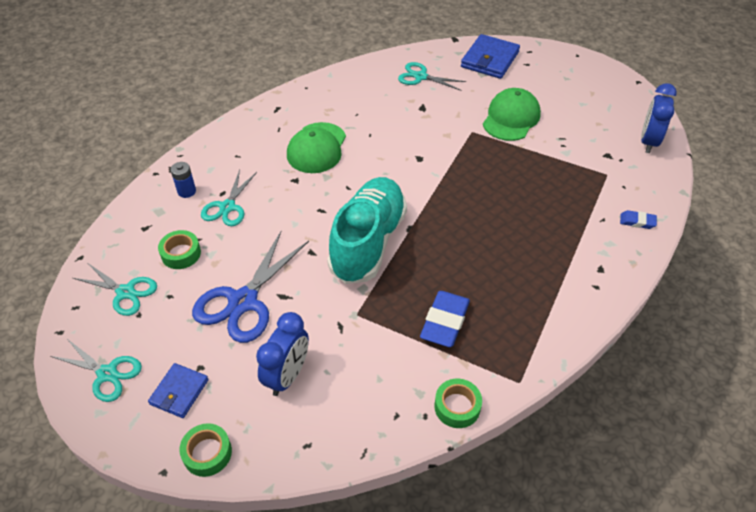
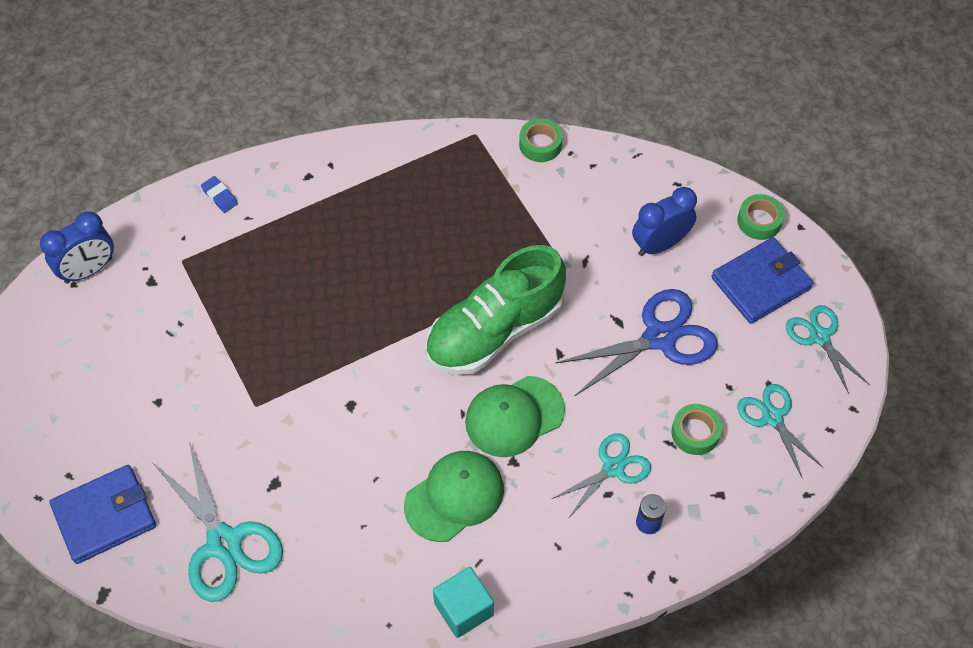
camera: 145 degrees left, 10 degrees up
blue wallet [148,363,208,418] -> blue wallet [711,237,813,324], size x1.64
turquoise shoe [327,177,407,284] -> green shoe [425,245,566,375]
turquoise scissors [398,62,466,91] -> turquoise scissors [152,442,283,602], size x1.61
blue eraser [420,291,470,347] -> none
green cap [483,88,541,141] -> green cap moved to [465,376,565,457]
none -> turquoise cube [433,567,494,638]

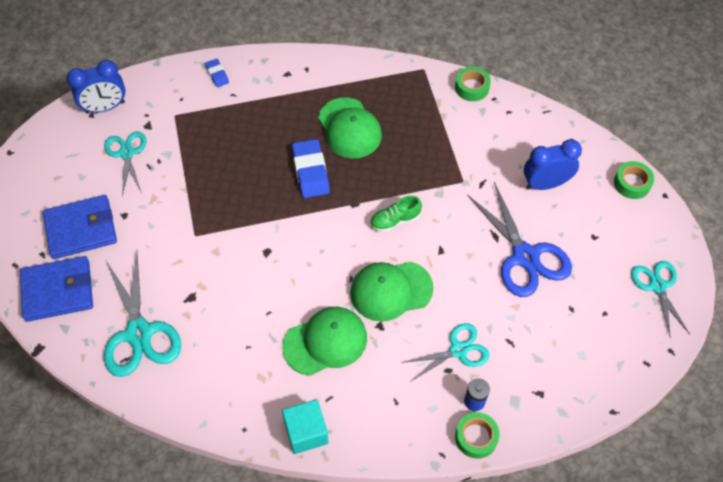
camera: 15 degrees right, 0 degrees up
green shoe [425,245,566,375] -> green shoe [370,196,422,232], size x0.42
blue scissors [556,289,718,396] -> blue scissors turned 75 degrees clockwise [467,182,572,297]
green tape [671,404,722,455] -> green tape moved to [455,412,500,459]
blue wallet [711,237,813,324] -> blue wallet moved to [43,195,117,259]
turquoise scissors [737,384,824,477] -> turquoise scissors moved to [104,131,147,196]
none -> blue eraser [292,139,330,198]
none -> green cap [318,97,382,159]

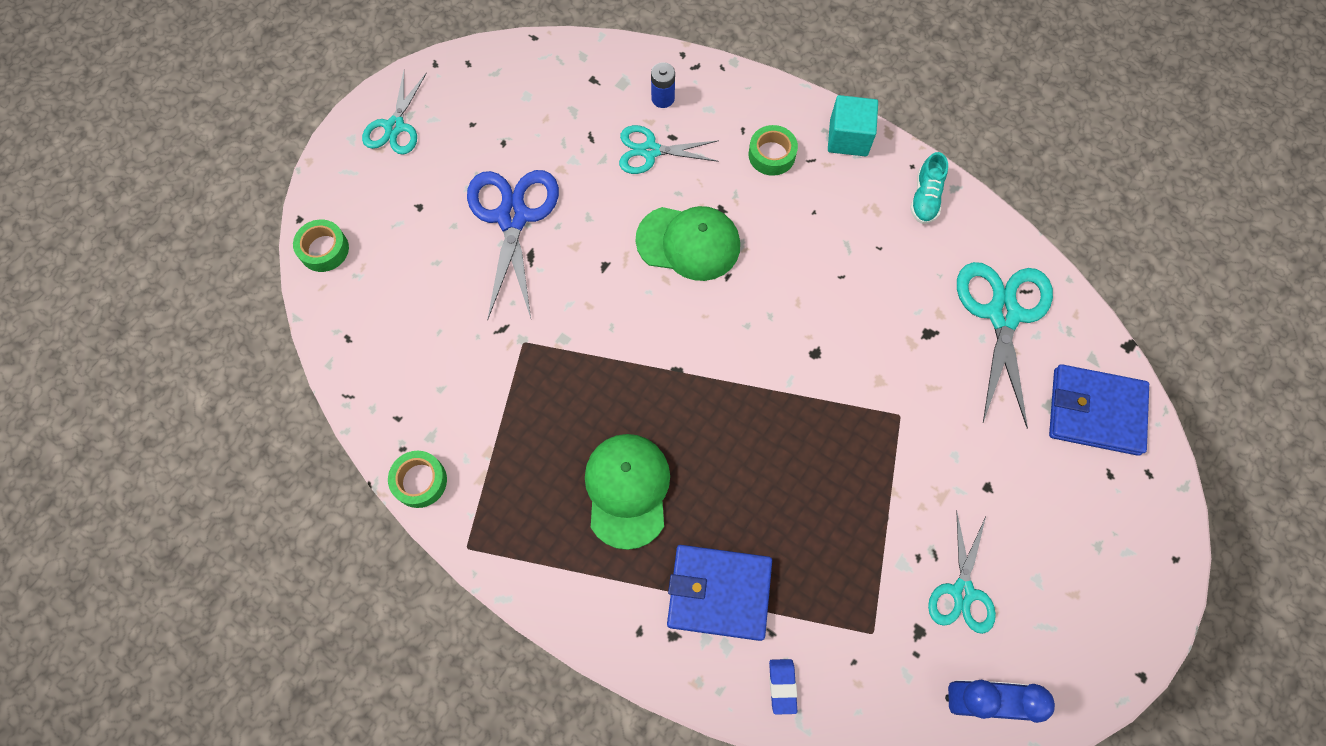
camera: 155 degrees left, 10 degrees up
blue wallet [43,195,117,259] -> blue wallet moved to [667,545,772,641]
green cap [282,307,367,376] -> none
blue eraser [292,139,330,198] -> none
green shoe [370,196,422,232] -> none
green tape [455,412,500,459] -> green tape moved to [749,125,798,176]
blue clock [524,139,582,190] -> none
none -> turquoise shoe [910,152,948,224]

